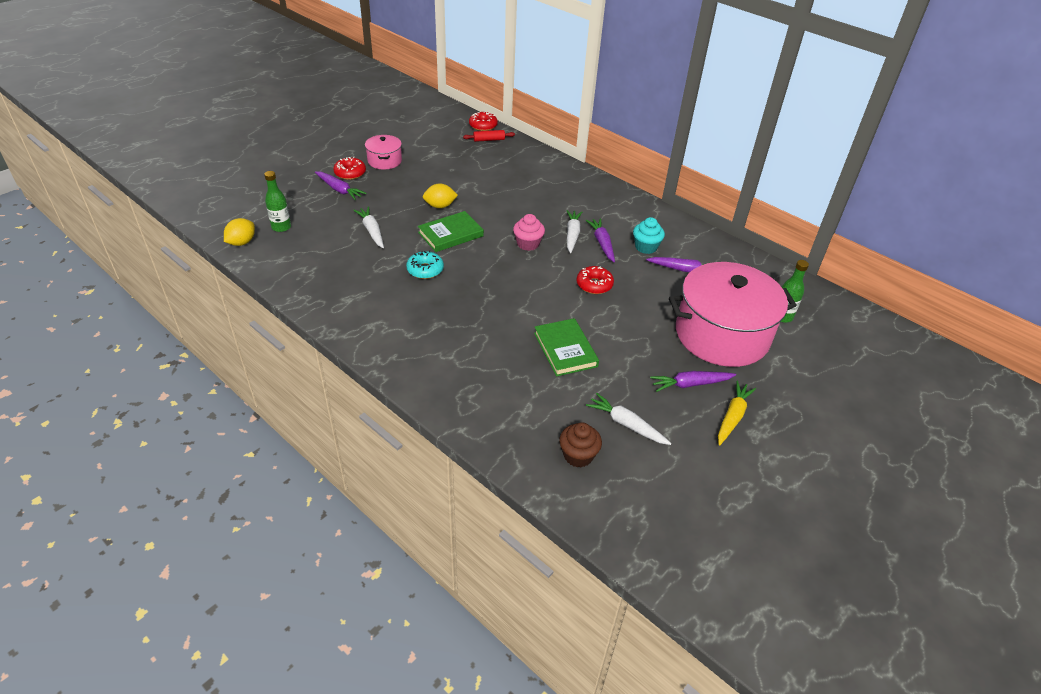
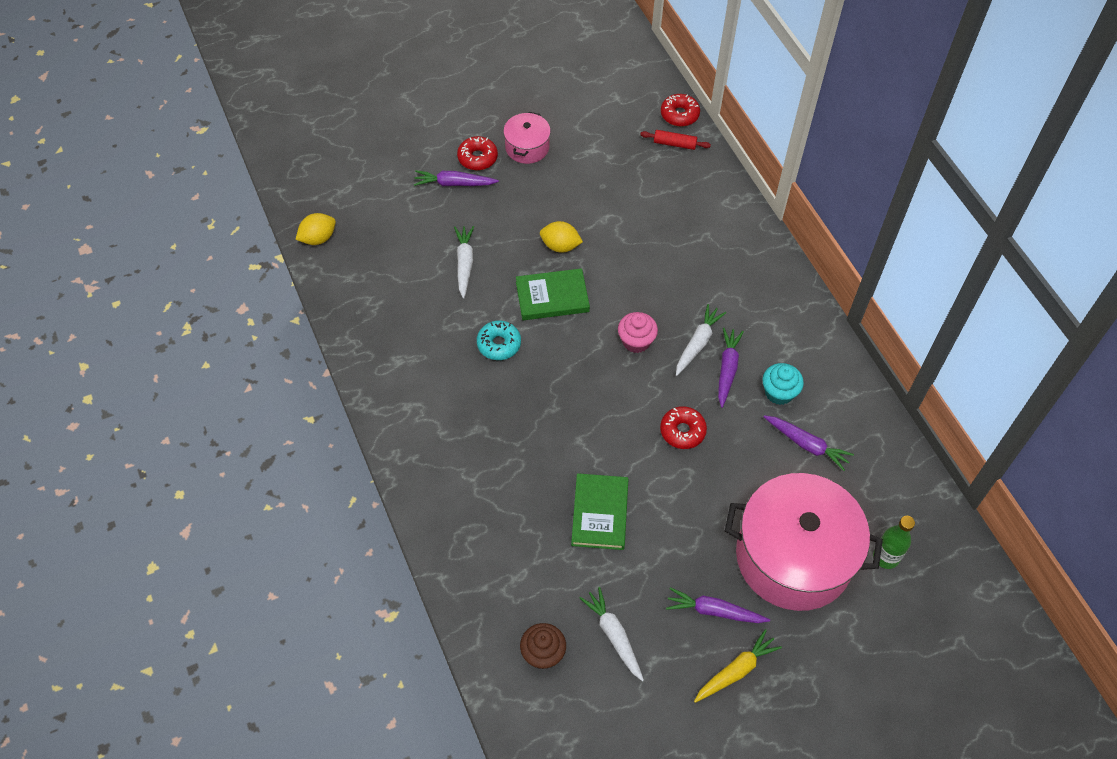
camera: 25 degrees right, 15 degrees up
green bottle [264,171,291,232] -> none
purple carrot [315,171,367,200] -> purple carrot turned 120 degrees clockwise [414,170,499,186]

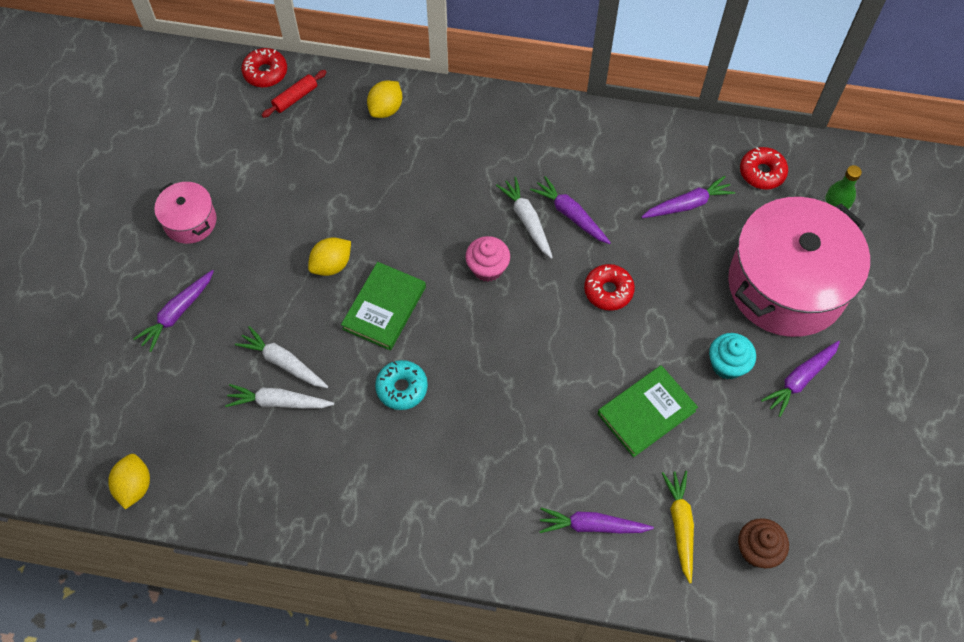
camera: 55 degrees left, 5 degrees up
red donut [457,136,498,170] -> red donut moved to [740,147,788,190]
green book [571,473,628,550] -> green book turned 75 degrees counterclockwise [598,365,698,457]
white carrot [580,587,644,681] -> white carrot moved to [225,384,334,409]
yellow carrot [694,629,782,703] -> yellow carrot moved to [662,471,694,583]
turquoise cupcake [762,363,804,405] -> turquoise cupcake moved to [709,333,756,379]
none -> yellow lemon [367,80,402,118]
none -> purple carrot [539,507,654,533]

